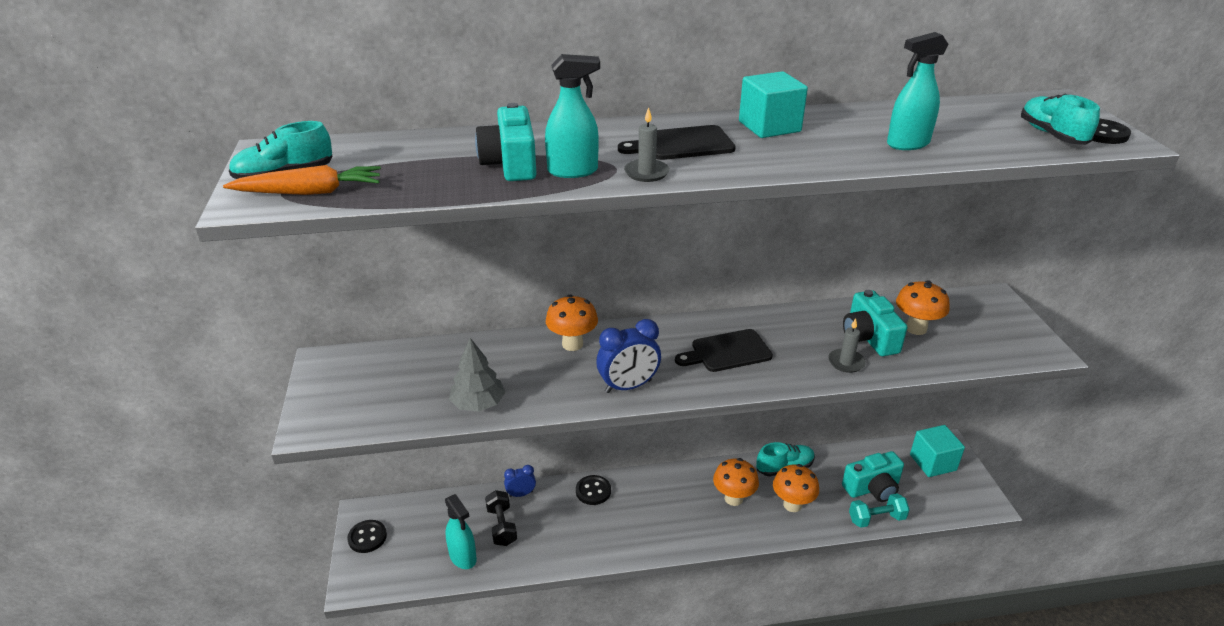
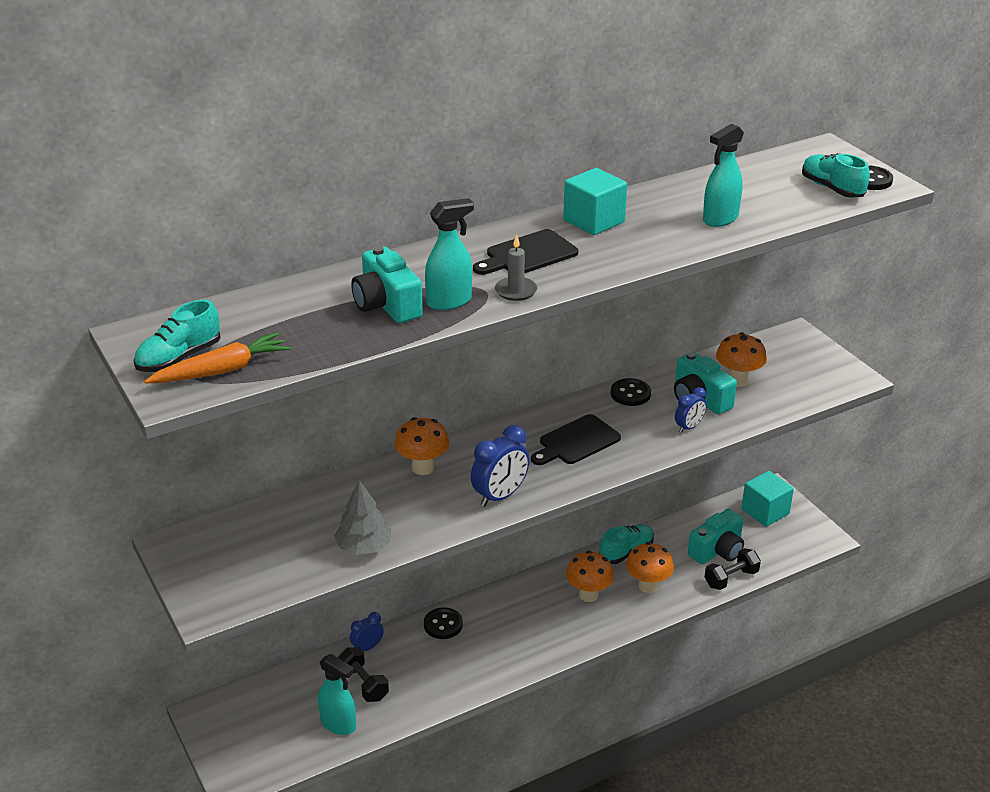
camera: 20 degrees left, 0 degrees up
black button [347,520,387,553] -> black button moved to [611,378,651,406]
grey candle [828,318,866,373] -> blue clock [675,387,707,433]
turquoise dumbbell [849,493,910,528] -> black dumbbell [705,548,761,590]

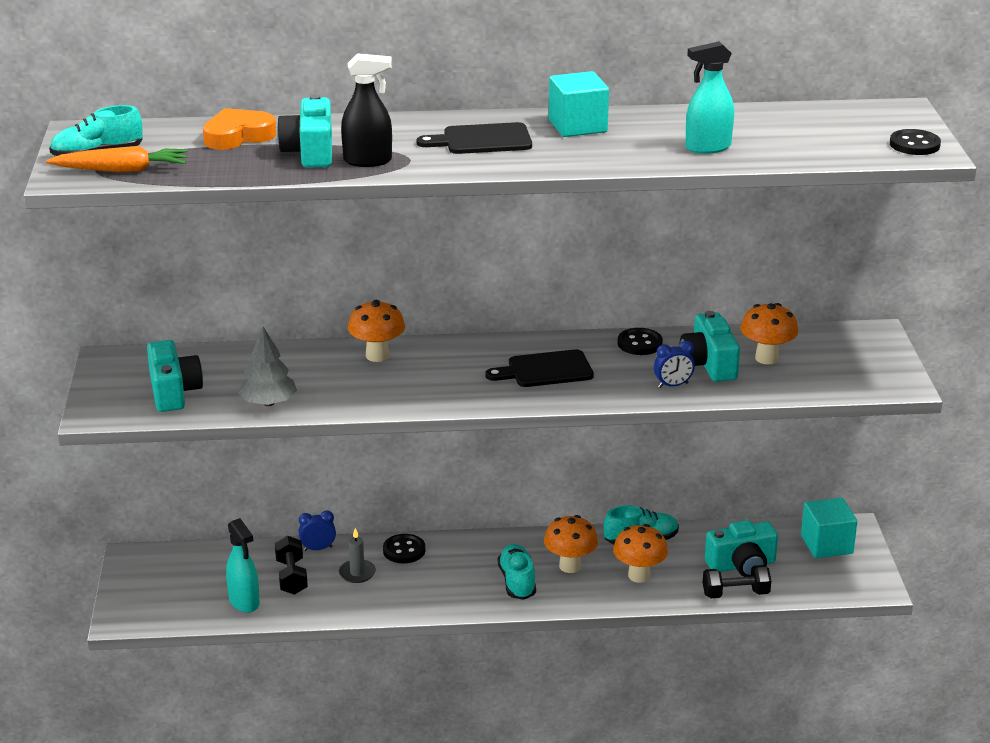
camera: 25 degrees right, 5 degrees down
turquoise spray bottle [425,198,474,310] -> black spray bottle [341,53,392,167]
blue clock [471,425,530,507] -> none
grey candle [495,235,537,301] -> grey candle moved to [339,528,376,583]
turquoise shoe [802,153,870,198] -> turquoise shoe moved to [498,544,536,600]
none -> turquoise camera [147,340,203,412]
none -> orange heart [203,108,277,150]

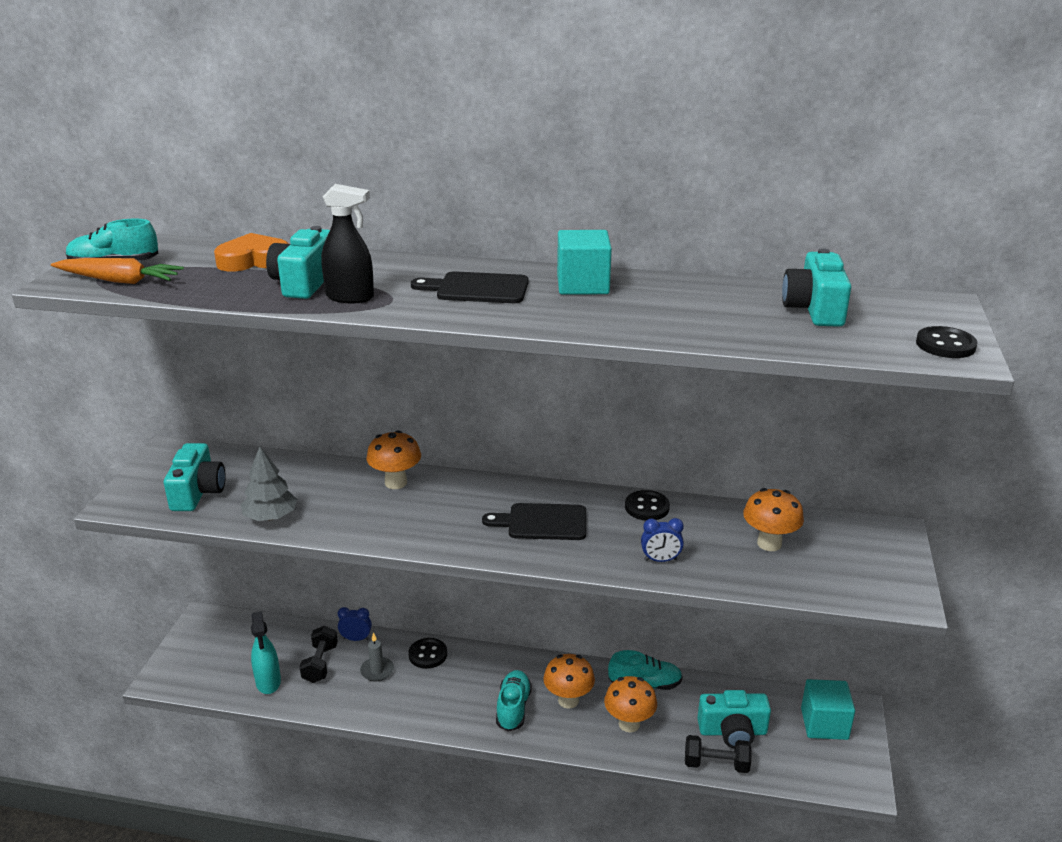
camera: 15 degrees right, 0 degrees up
turquoise camera [679,311,740,382] -> turquoise camera moved to [782,248,851,327]
turquoise spray bottle [685,41,734,154] -> none

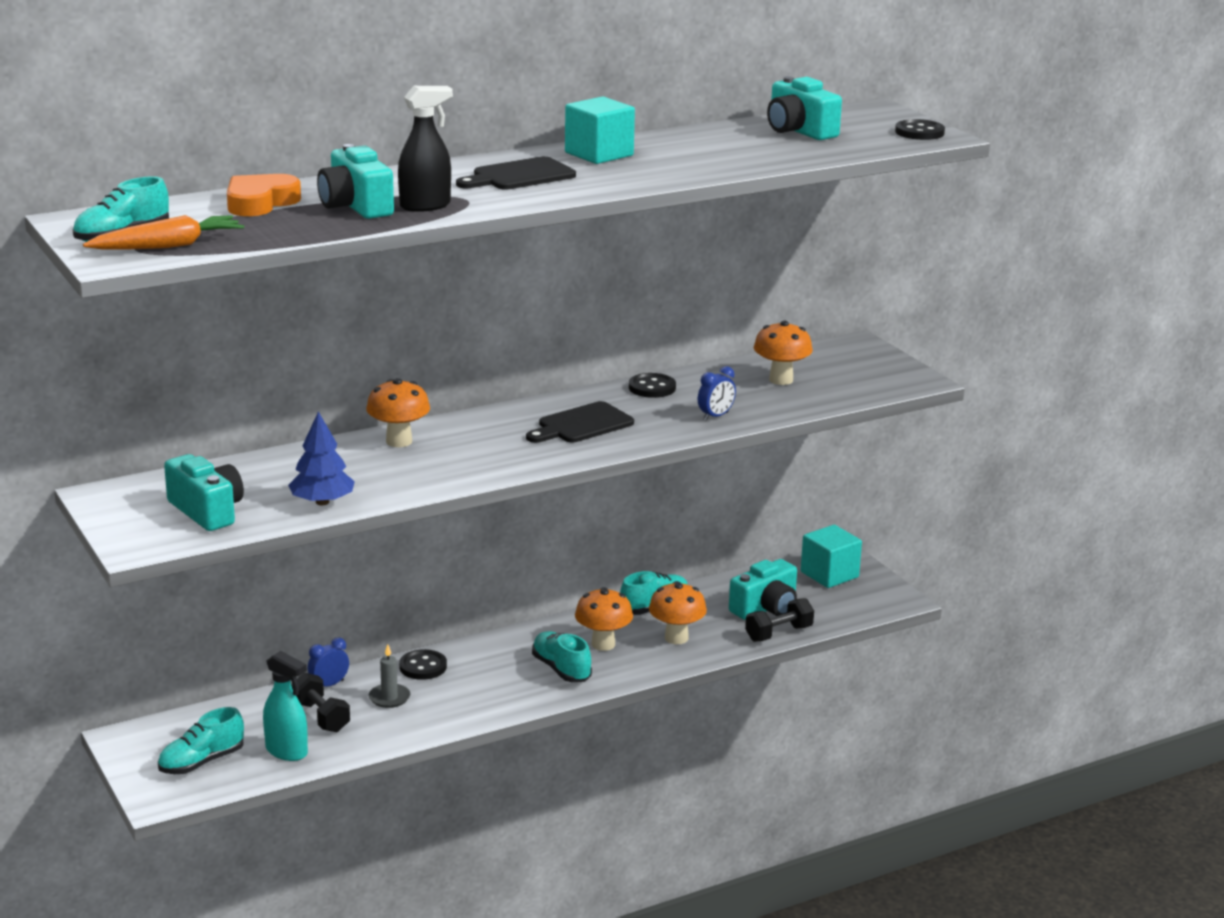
camera: 40 degrees left, 5 degrees down
grey tree [241,446,297,521] -> blue tree [288,411,355,505]
none -> turquoise shoe [158,707,244,774]

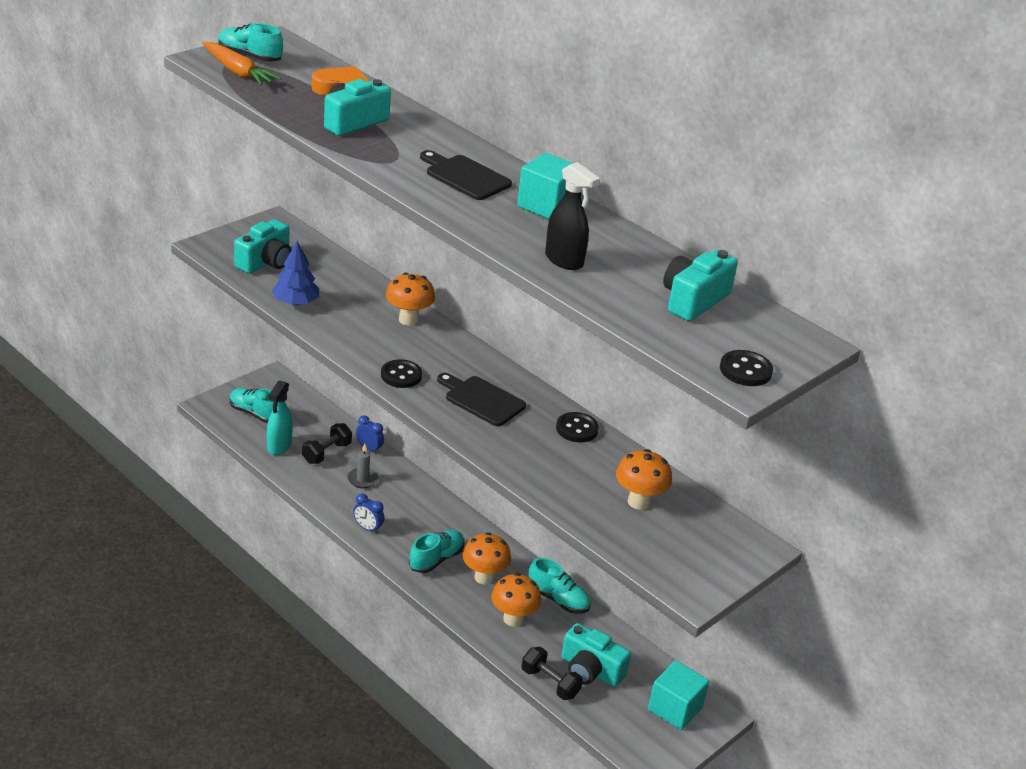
camera: 70 degrees right, 10 degrees up
black spray bottle [398,86,453,212] -> black spray bottle moved to [545,162,600,270]
black button [399,649,447,680] -> black button moved to [381,359,422,388]
blue clock [698,366,736,420] -> blue clock moved to [353,493,385,534]

